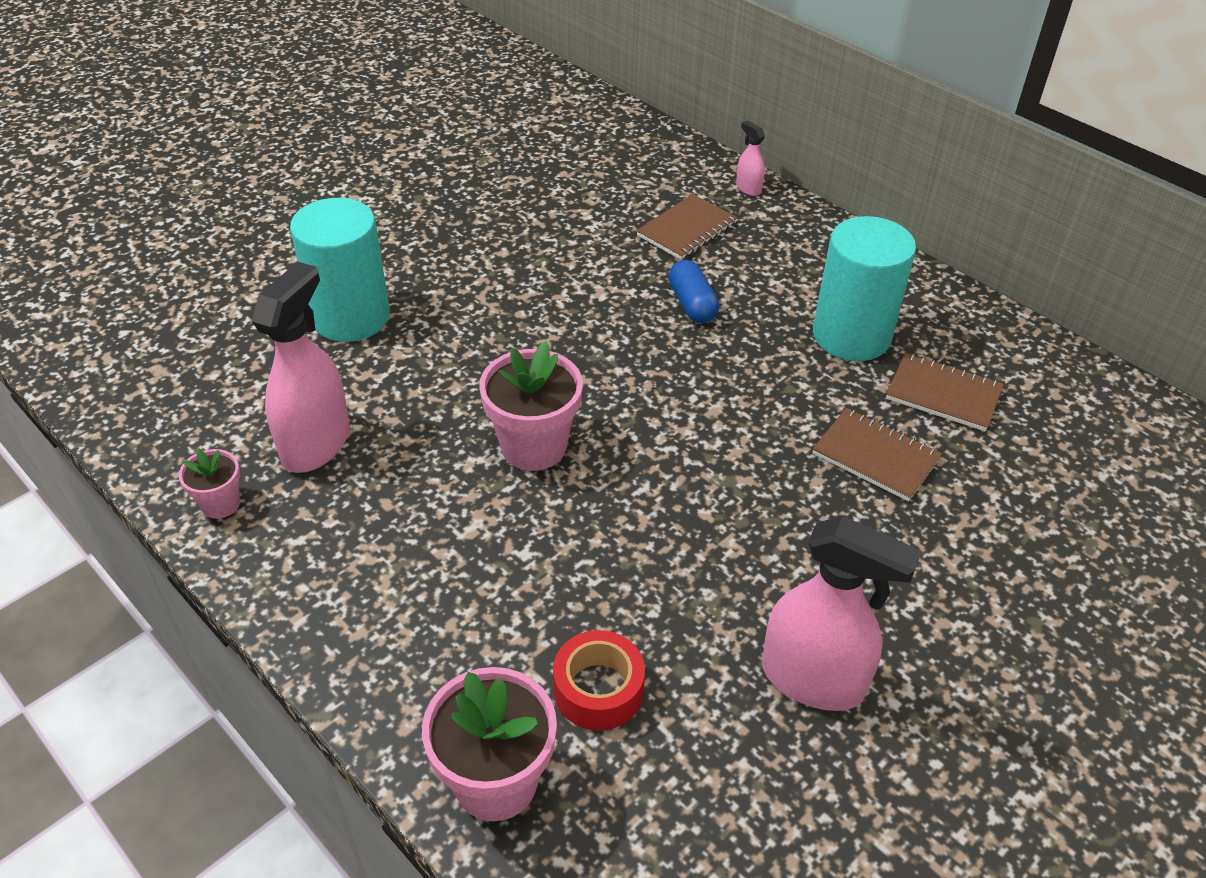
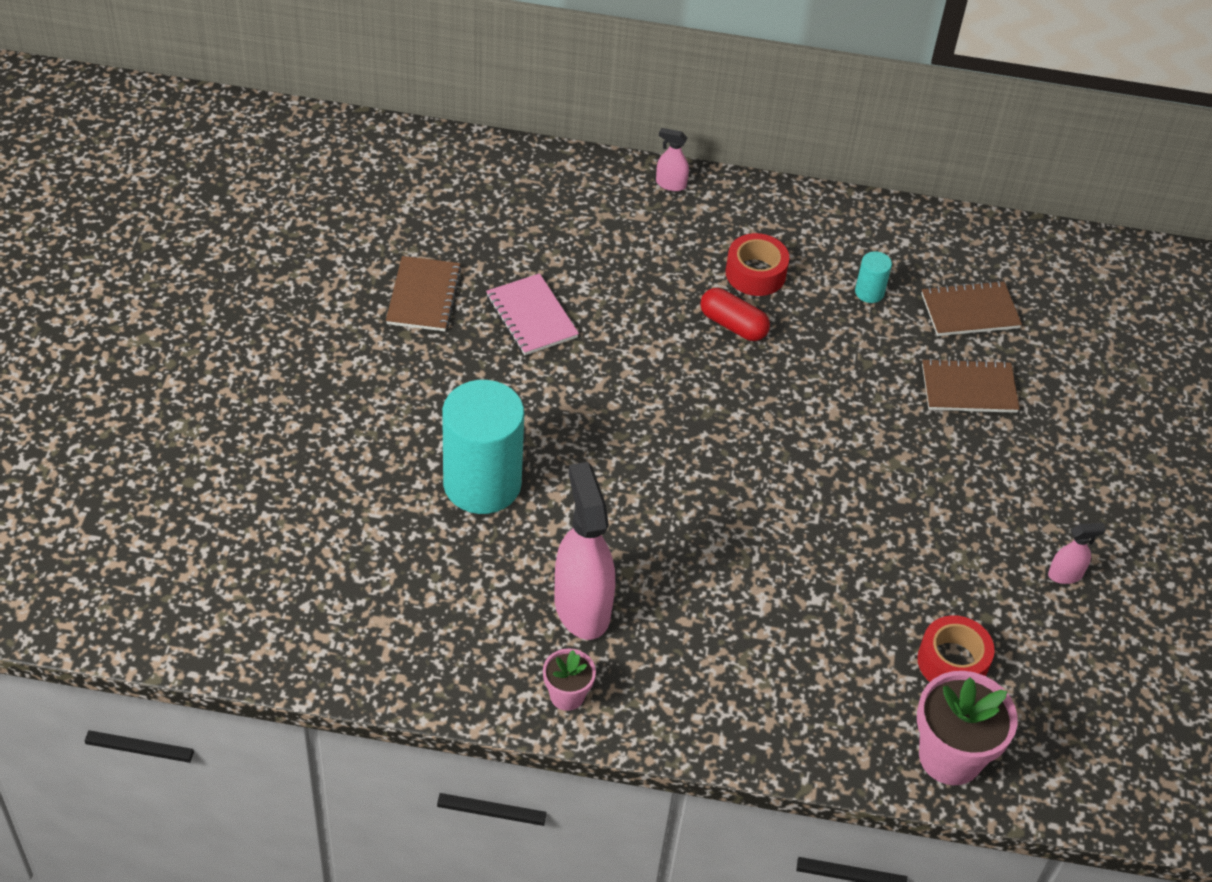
camera: 40 degrees left, 5 degrees up
pink flower pot [479,341,583,471] -> none
brown notebook [636,194,737,260] -> brown notebook moved to [386,256,462,331]
blue capsule [668,260,719,323] -> red capsule [700,288,770,341]
pink spray bottle [762,516,922,711] -> pink spray bottle [1048,523,1106,584], size x0.45
turquoise cylinder [813,216,916,361] -> turquoise cylinder [855,251,892,303], size x0.42
none -> pink notebook [486,273,579,355]
none -> red tape [725,233,789,296]

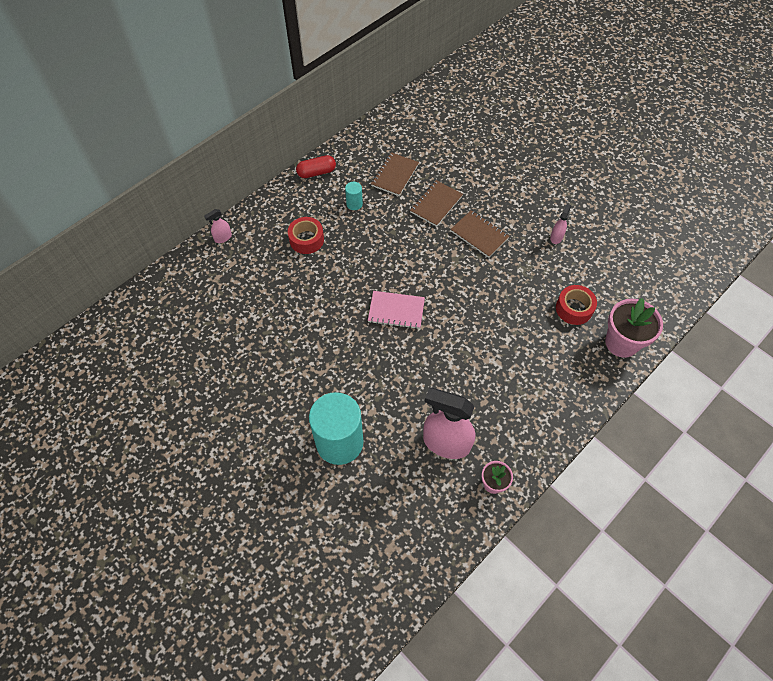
camera: 50 degrees left, 10 degrees up
brown notebook [386,256,462,331] -> brown notebook moved to [450,210,510,258]
pink notebook [486,273,579,355] -> pink notebook moved to [368,291,425,329]
red capsule [700,288,770,341] -> red capsule moved to [296,155,336,178]

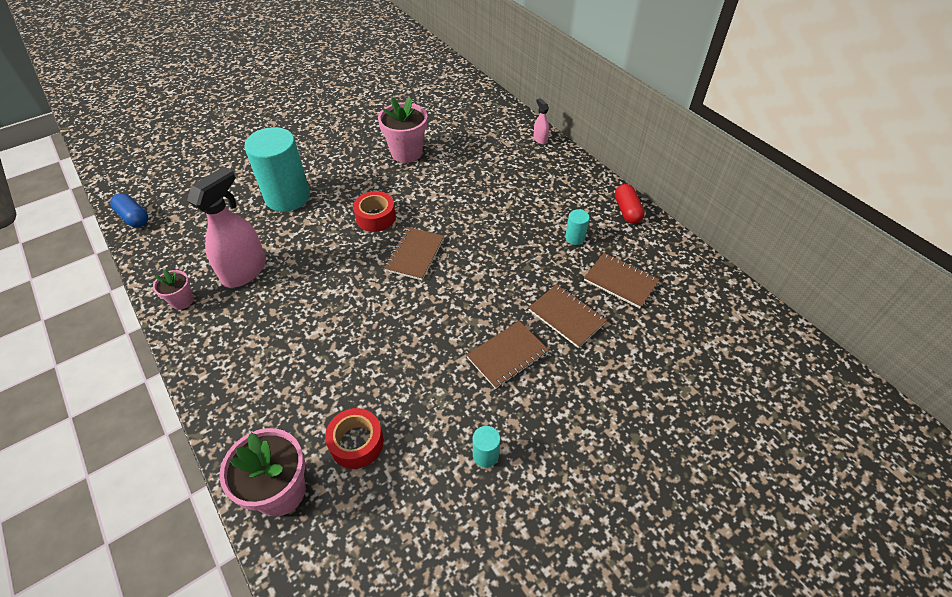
camera: 100 degrees right, 10 degrees down
red tape [288,217,324,254] -> red tape moved to [353,191,396,232]
pink notebook [368,291,425,329] -> brown notebook [384,227,444,280]
pink spray bottle [550,204,571,244] -> turquoise cylinder [473,426,500,467]
none -> blue capsule [110,193,148,228]
none -> pink flower pot [378,96,427,163]

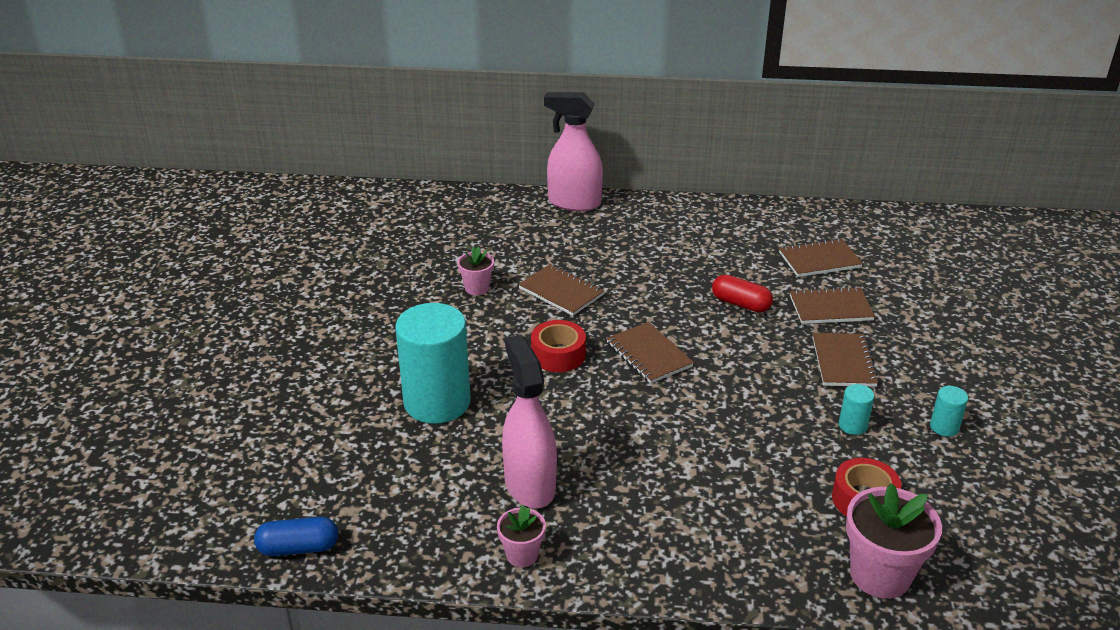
camera: 50 degrees left, 15 degrees down
pink flower pot [378,96,427,163] -> pink flower pot [457,246,494,295], size x0.55
pink spray bottle [533,98,549,144] -> pink spray bottle [544,92,603,211], size x2.21
turquoise cylinder [565,209,590,245] -> turquoise cylinder moved to [839,384,874,435]
red capsule [615,184,645,224] -> red capsule moved to [712,274,773,312]
none -> brown notebook [518,264,604,316]

